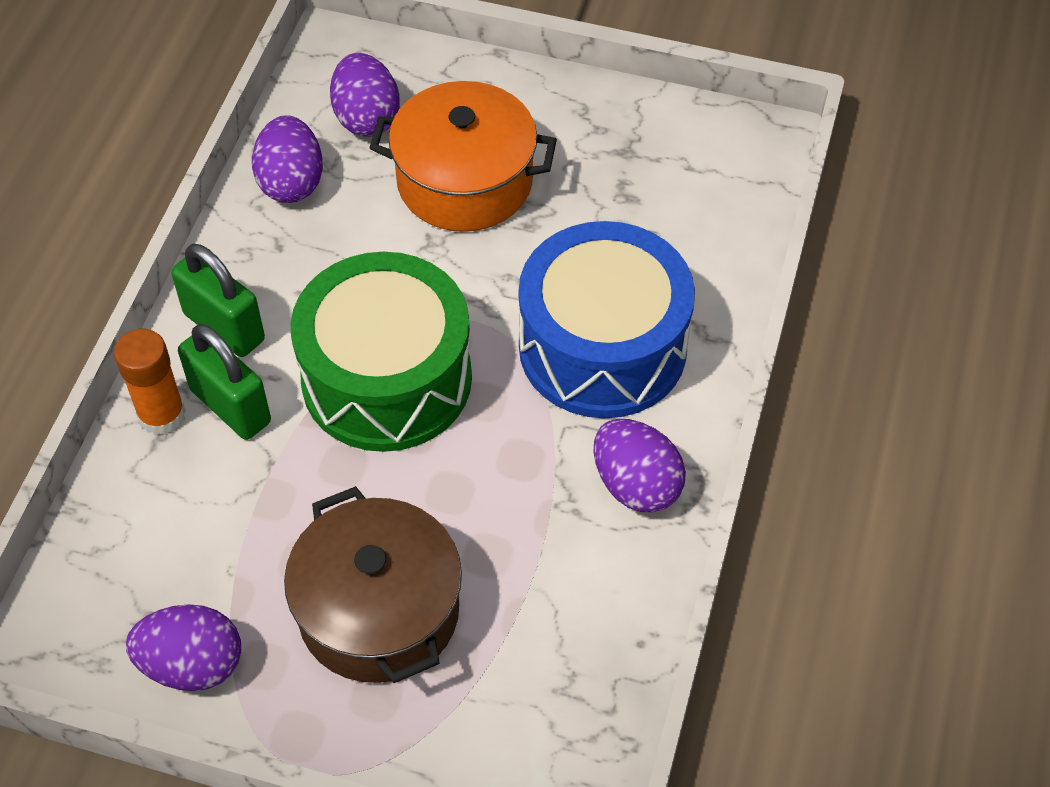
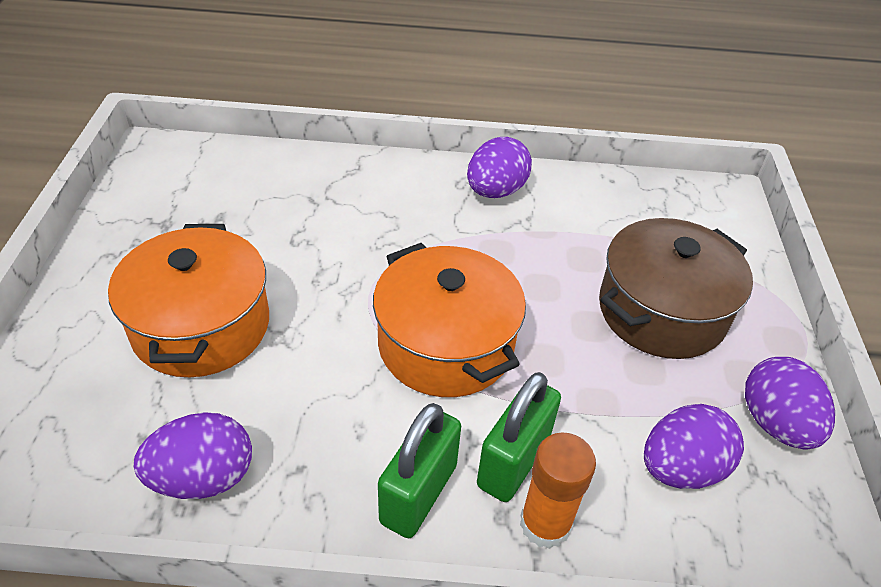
camera: 105 degrees left, 10 degrees down
green drum [291,252,472,452] -> orange pot [373,243,526,397]
purple egg [330,53,400,137] -> purple egg moved to [644,404,744,489]
blue drum [519,221,695,418] -> none

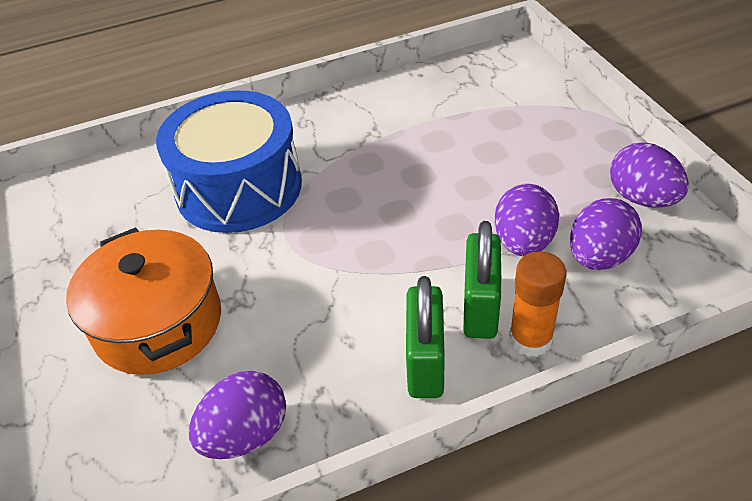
camera: 20 degrees left, 0 degrees up
orange pot [373,243,526,397] -> none
purple egg [467,137,532,198] -> purple egg moved to [494,184,559,256]
brown pot [599,218,753,359] -> none
none -> blue drum [156,90,302,233]

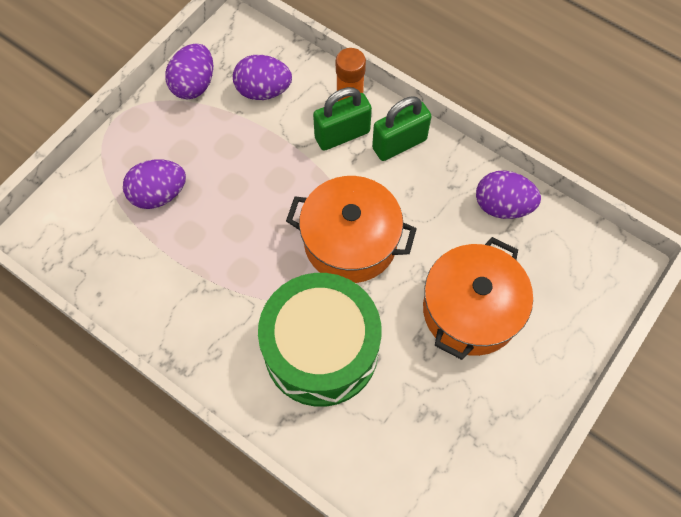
camera: 125 degrees left, 20 degrees up
blue drum [156,90,302,233] -> green drum [258,273,382,407]
purple egg [494,184,559,256] -> purple egg moved to [123,159,186,209]
none -> orange pot [286,176,417,283]

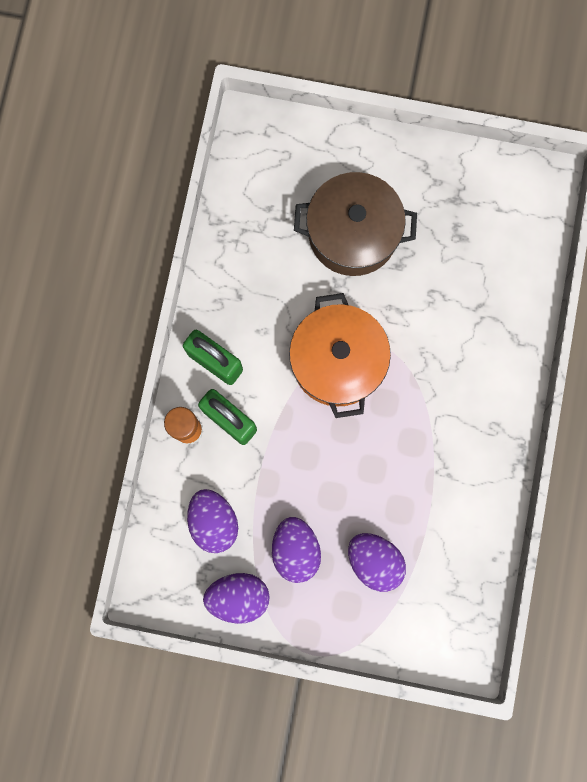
camera: 115 degrees left, 15 degrees up
green drum [258,273,382,407] -> none
orange pot [423,237,533,360] -> brown pot [294,172,417,276]
purple egg [476,171,541,219] -> purple egg moved to [272,517,321,583]

